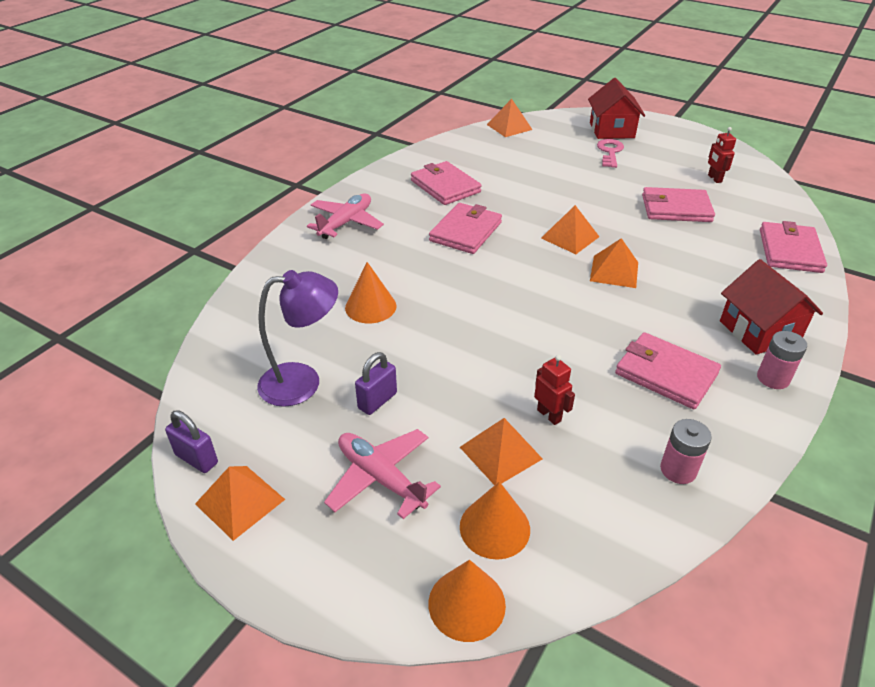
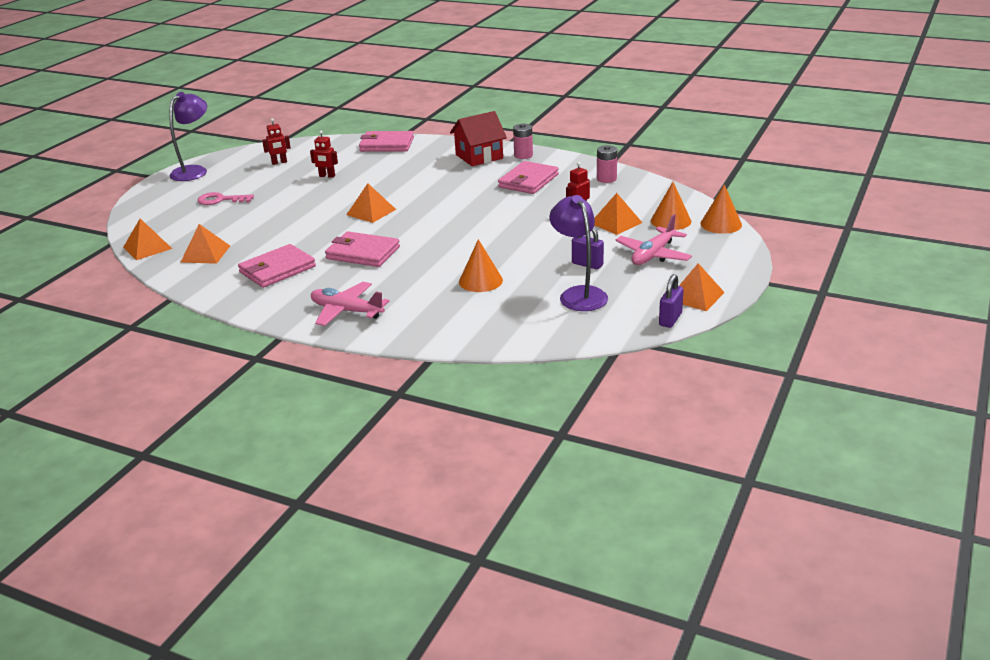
camera: 95 degrees left, 10 degrees down
red house [588,78,645,139] -> none
orange pyramid [590,238,638,288] -> orange pyramid moved to [180,224,230,264]
pink wallet [642,187,715,222] -> red robot [310,131,338,178]
none -> purple lamp [169,92,207,181]

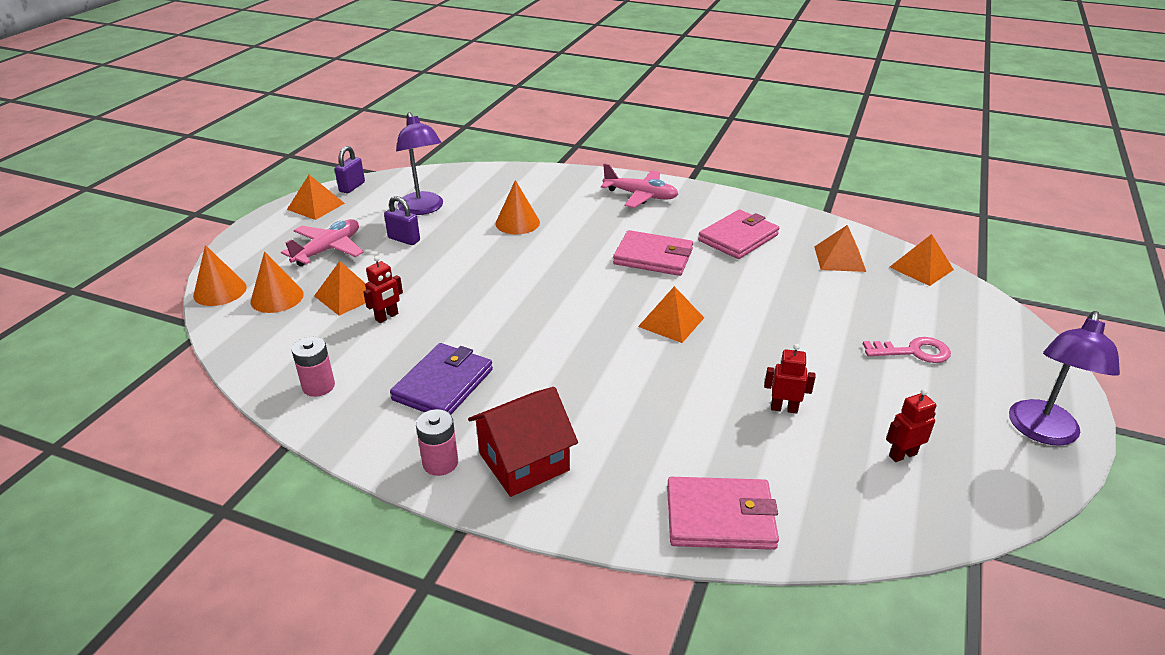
camera: 175 degrees right, 5 degrees up
pink wallet [498,161,559,194] -> purple wallet [390,343,493,415]

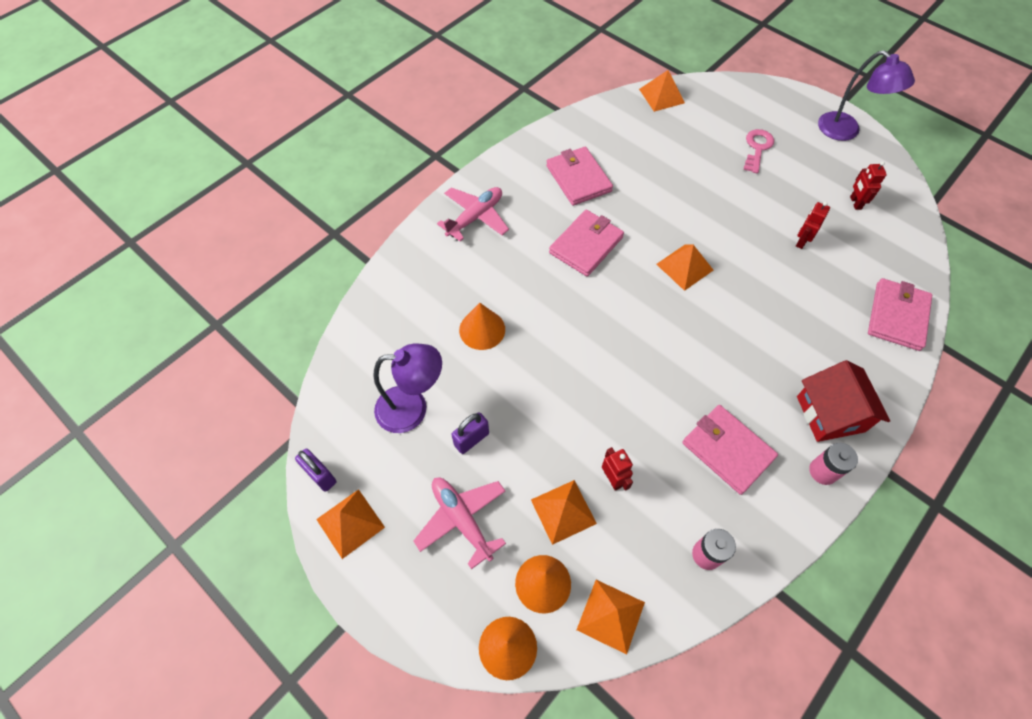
camera: 70 degrees left, 25 degrees up
purple wallet [390,343,493,415] -> pink wallet [682,405,778,495]
orange pyramid [814,225,866,272] -> orange pyramid moved to [577,580,645,655]

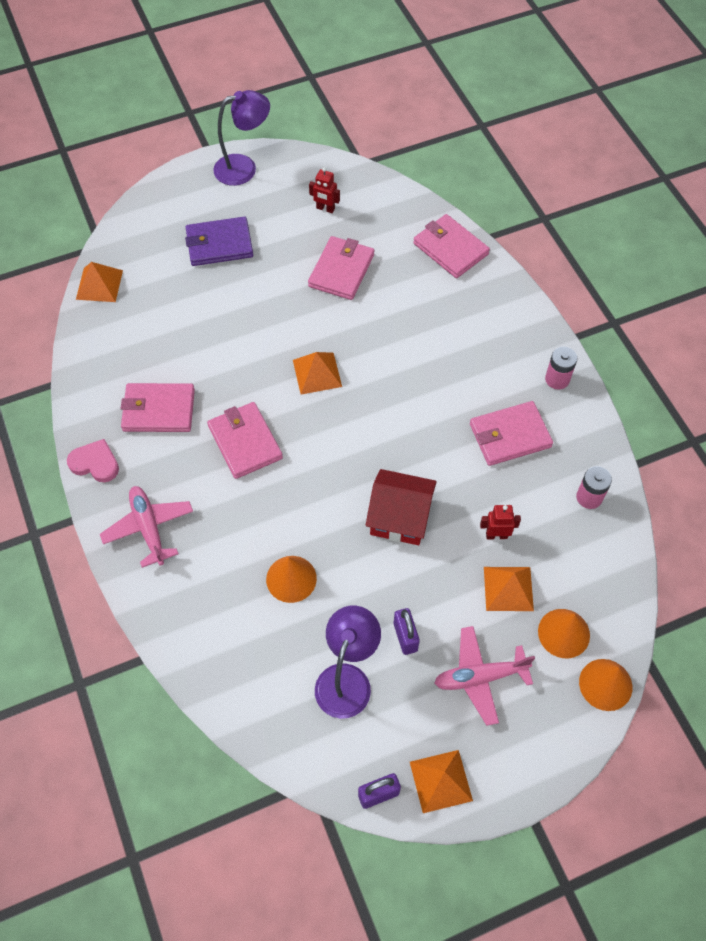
camera: 65 degrees left, 0 degrees up
orange pyramid [577,580,645,655] -> none
pink key [744,129,774,174] -> purple wallet [185,217,253,266]
red robot [796,201,830,249] -> pink wallet [308,236,374,300]
red house [797,360,890,442] -> red house moved to [366,469,437,545]
none -> pink heart [67,439,119,482]

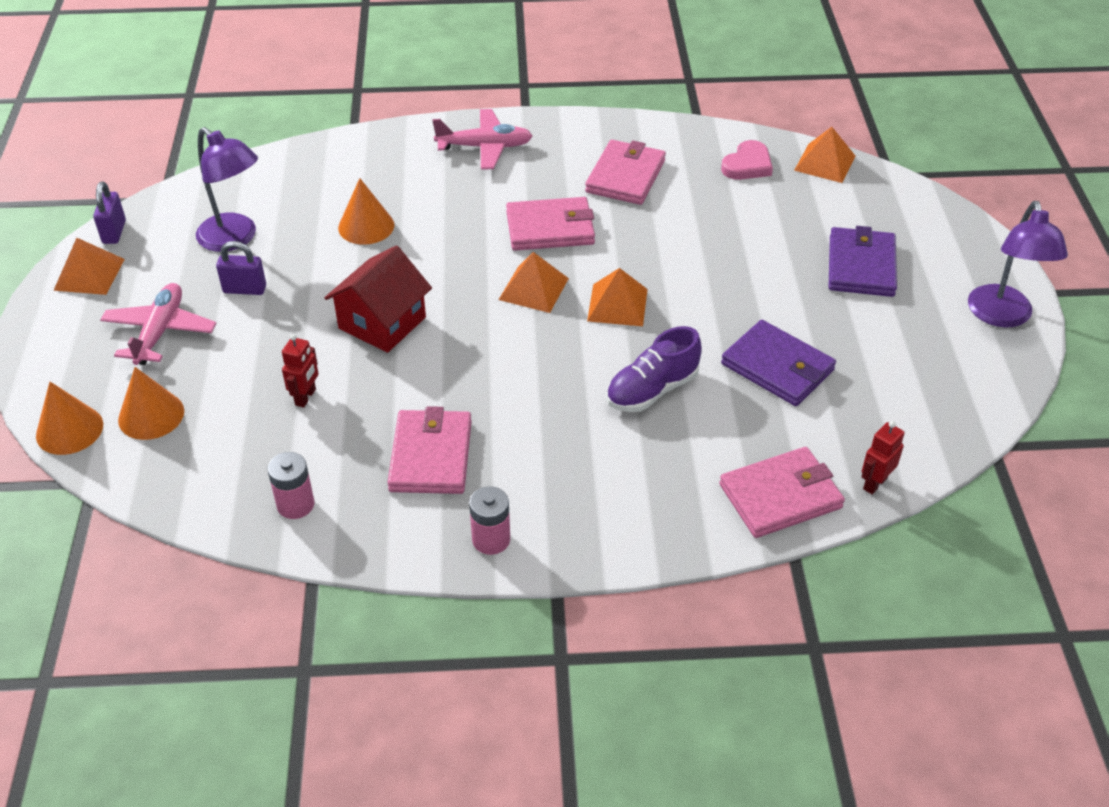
camera: 110 degrees right, 15 degrees down
pink heart [67,439,119,482] -> pink heart moved to [721,140,773,180]
pink wallet [308,236,374,300] -> purple wallet [721,320,836,406]
red robot [309,167,340,213] -> red robot moved to [862,421,905,494]
orange pyramid [484,567,534,611] -> orange pyramid moved to [499,252,569,313]
none -> purple shoe [606,326,702,412]

